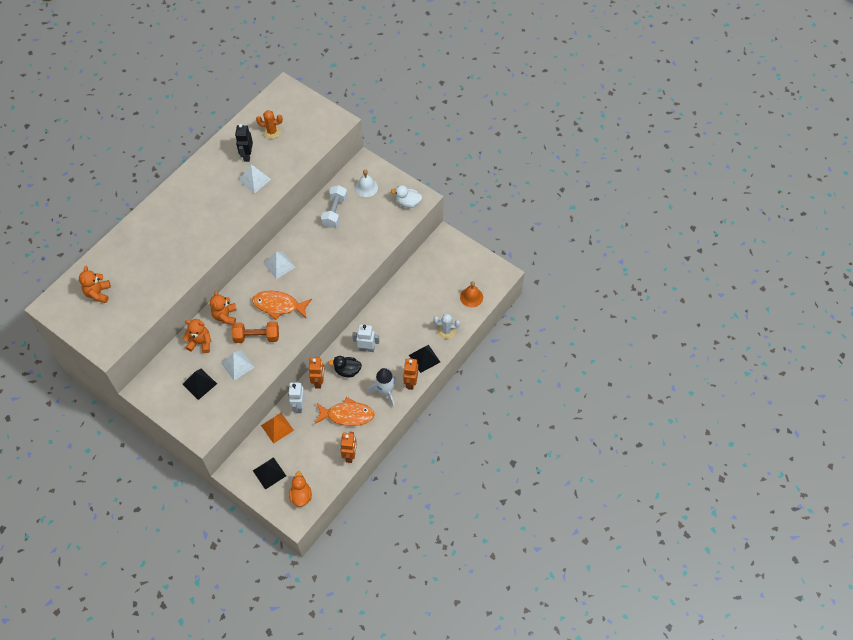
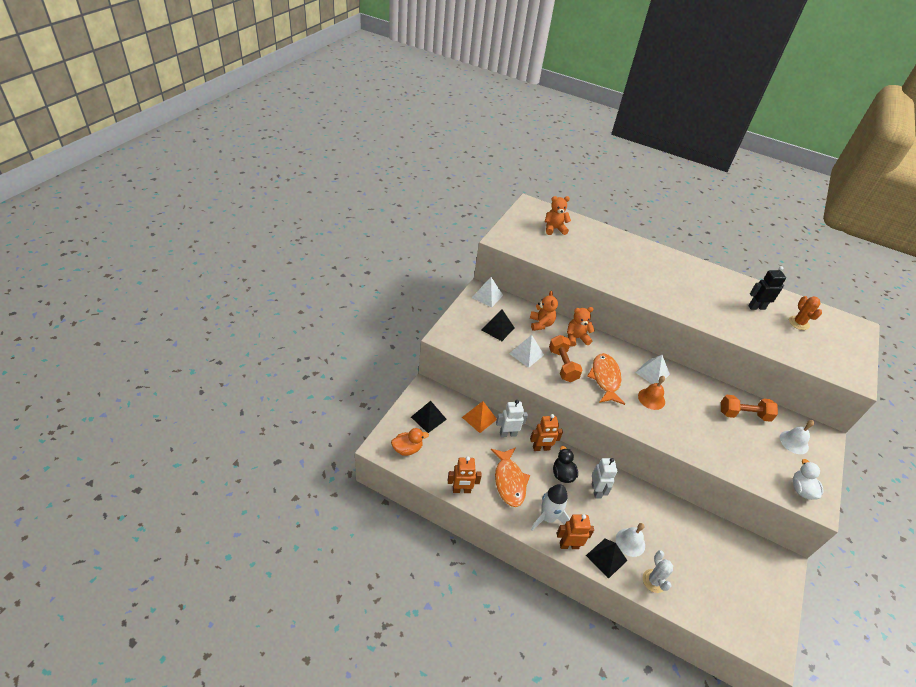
camera: 75 degrees right, 15 degrees down
white pyramid [239,165,271,194] -> white pyramid moved to [472,277,503,308]
white dumbbell [321,185,347,228] -> orange dumbbell [721,395,778,422]
orange bell [460,281,483,307] -> orange bell moved to [638,376,665,410]
none -> white bell [616,523,645,557]

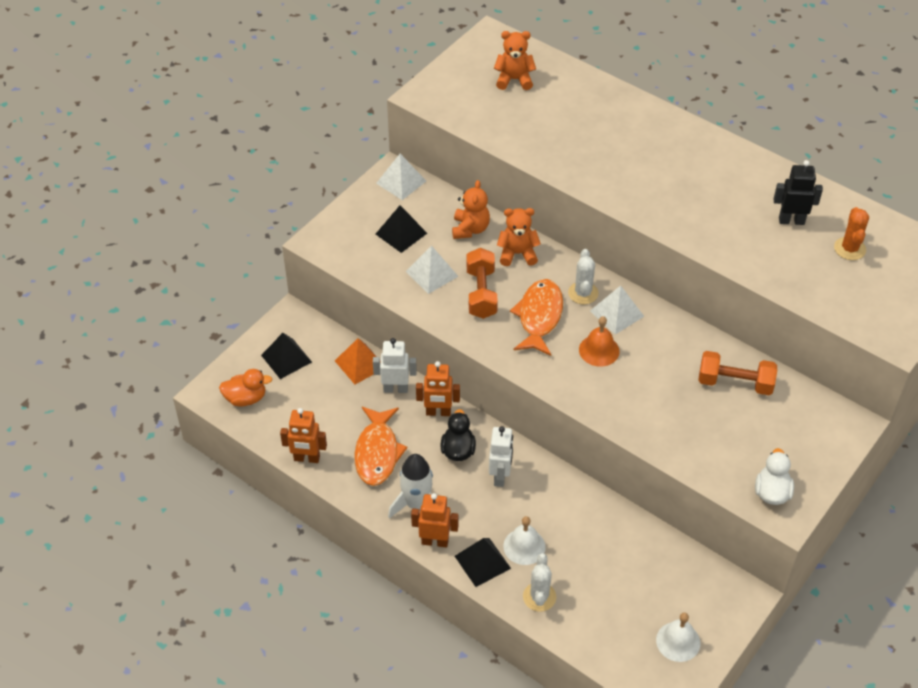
camera: 15 degrees right, 5 degrees up
white bell [780,420,814,454] -> white bell moved to [656,613,700,662]
none -> white cactus [568,249,599,304]

